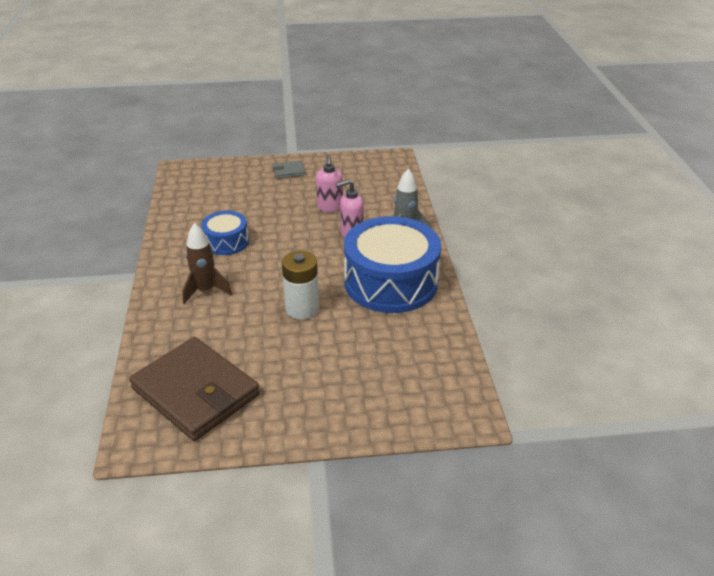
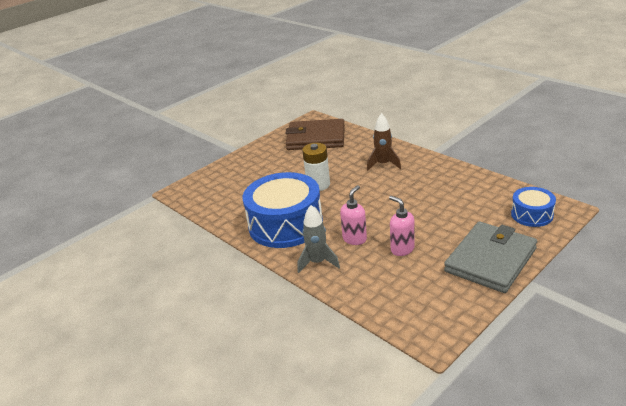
camera: 145 degrees right, 5 degrees down
blue drum [201,211,249,255] -> blue drum moved to [511,187,556,227]
grey wallet [273,160,306,179] -> grey wallet [444,222,537,293], size x2.39

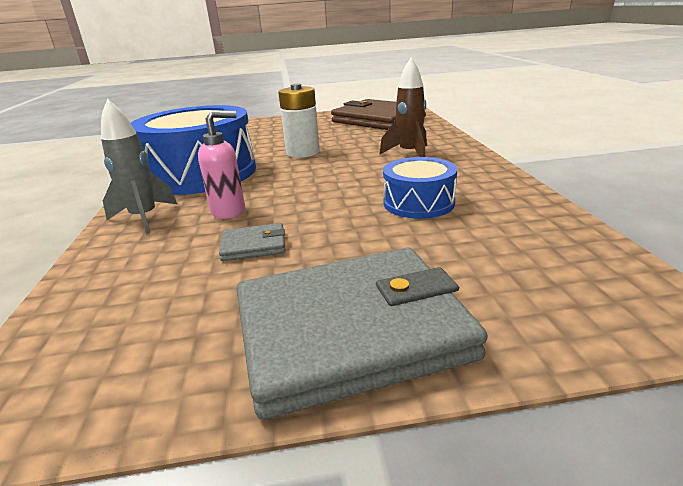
camera: 35 degrees right, 5 degrees down
pink soap dispenser [389,196,415,256] -> grey wallet [219,223,285,261]
blue drum [511,187,556,227] -> blue drum moved to [383,157,457,219]

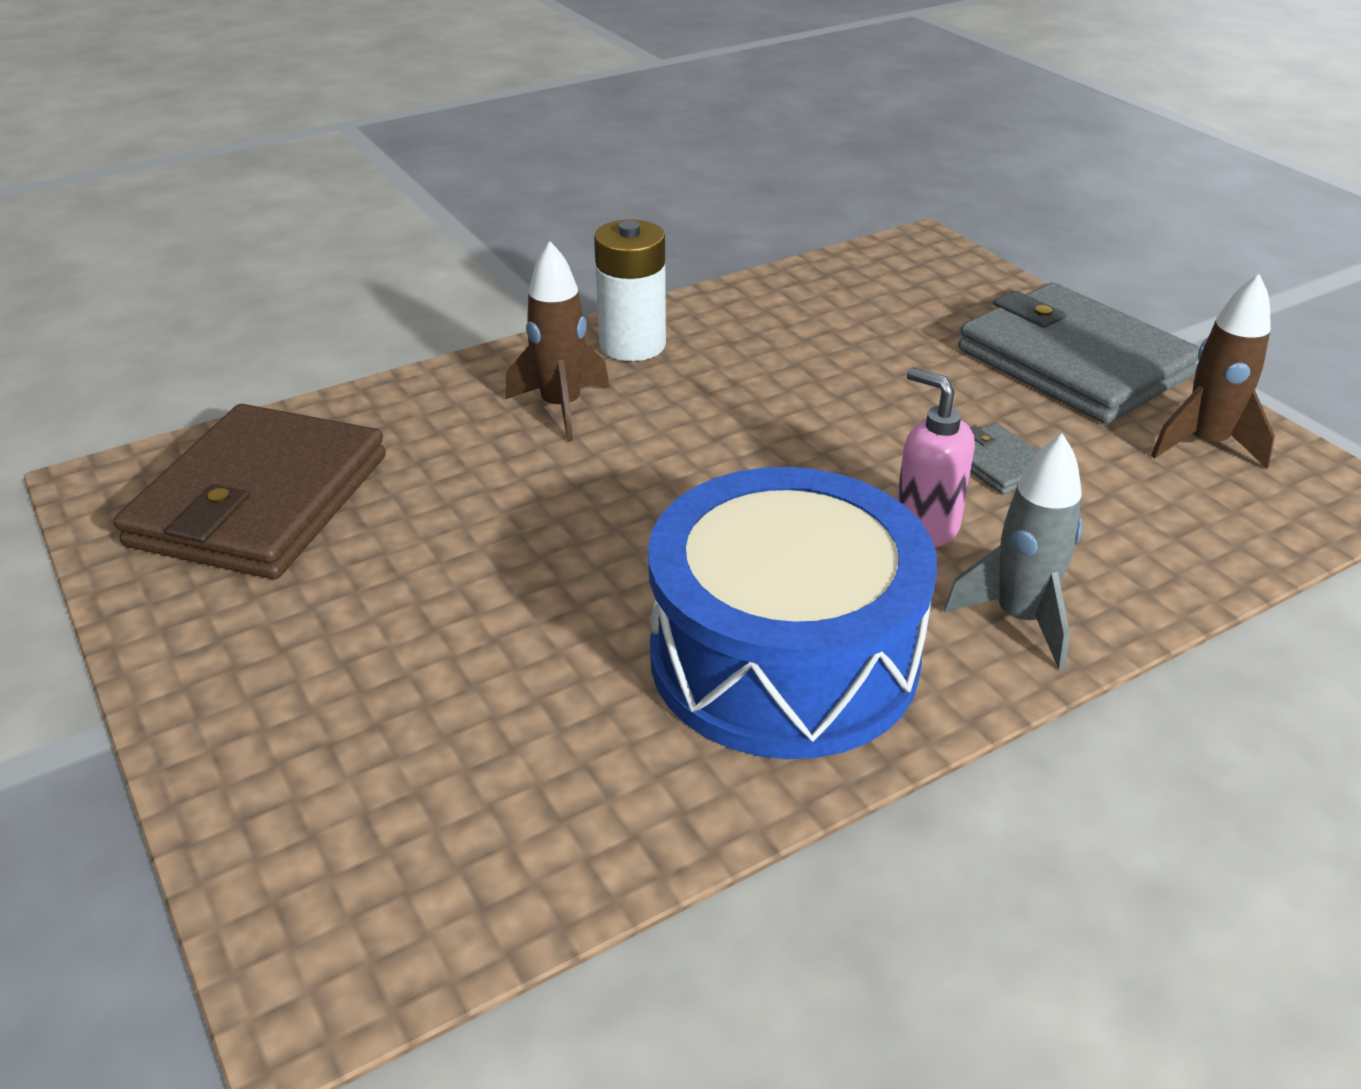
camera: 115 degrees left, 10 degrees up
white battery [278,84,320,158] -> white battery moved to [594,219,666,361]
blue drum [383,157,457,219] -> none
none -> brown rocket [1151,274,1275,469]

